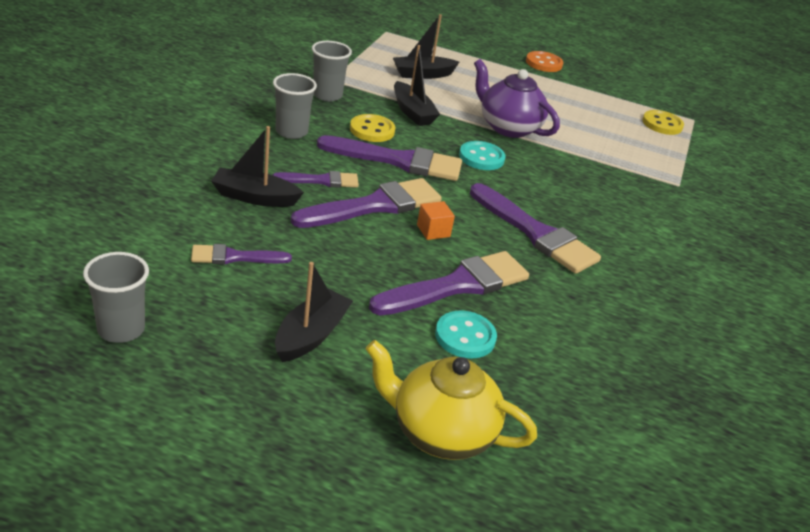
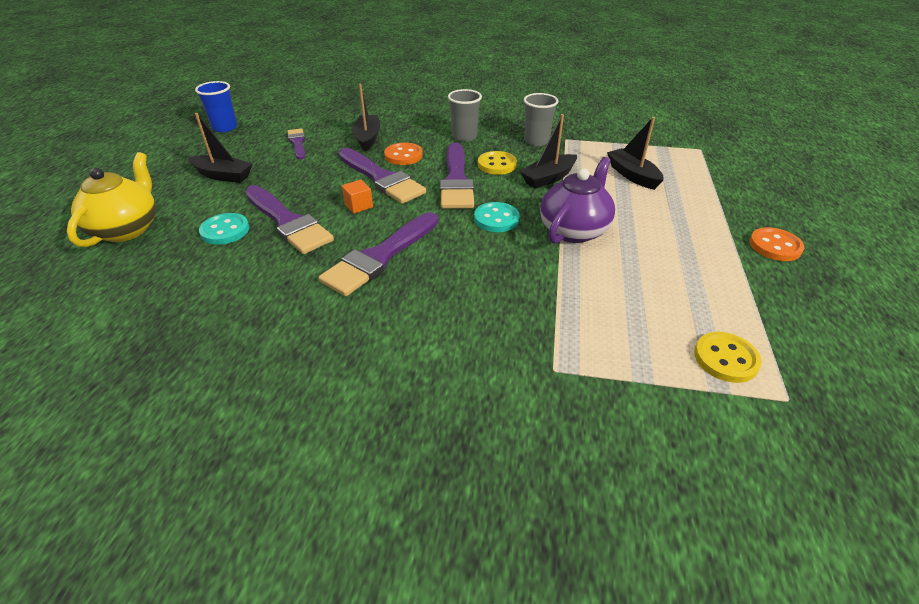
camera: 85 degrees right, 5 degrees up
grey cup [83,252,149,343] -> blue cup [195,81,237,132]
purple brush [273,171,359,188] -> orange button [384,142,423,165]

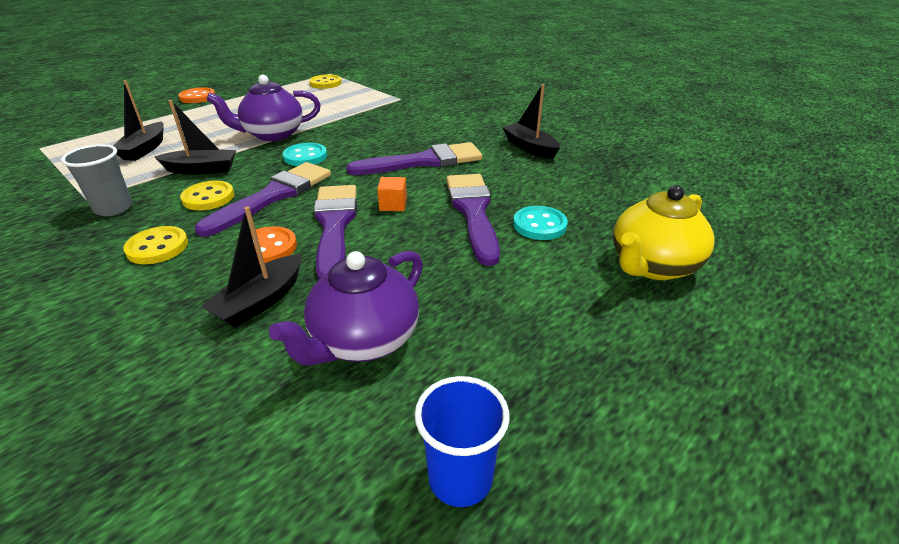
camera: 145 degrees left, 5 degrees down
black boat [188,113,252,183] -> black boat moved to [503,84,560,159]
purple brush [287,128,305,160] -> purple teapot [269,251,423,365]
grey cup [448,89,482,142] -> yellow button [123,226,188,264]

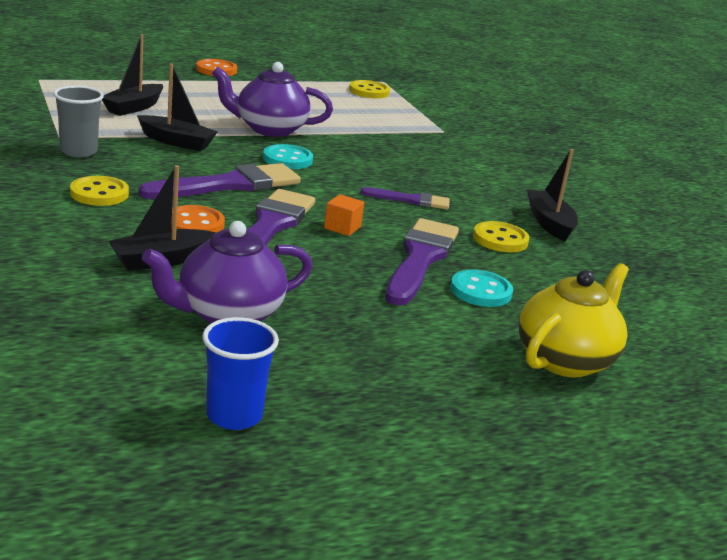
camera: 20 degrees right, 10 degrees down
yellow button [180,181,234,210] -> yellow button moved to [473,221,530,252]
purple brush [346,142,482,175] -> purple brush [361,187,450,210], size x0.55
yellow teapot [613,185,715,280] -> yellow teapot turned 150 degrees clockwise [519,263,629,377]

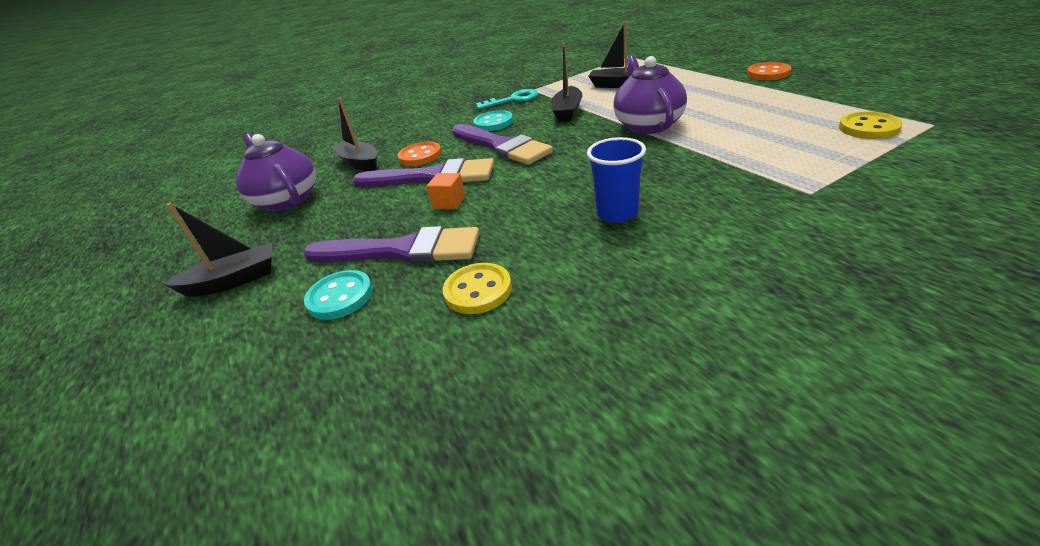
camera: 90 degrees right, 10 degrees up
grey cup [53,86,104,157] -> turquoise key [476,89,538,109]
yellow button [70,176,129,206] -> none
blue cup [202,317,279,430] -> blue cup moved to [587,137,646,223]
turquoise button [263,144,313,169] -> turquoise button moved to [473,110,513,131]
purple brush [361,187,450,210] -> none
yellow teapot [519,263,629,377] -> none
black boat [527,149,578,241] -> black boat moved to [163,203,272,297]

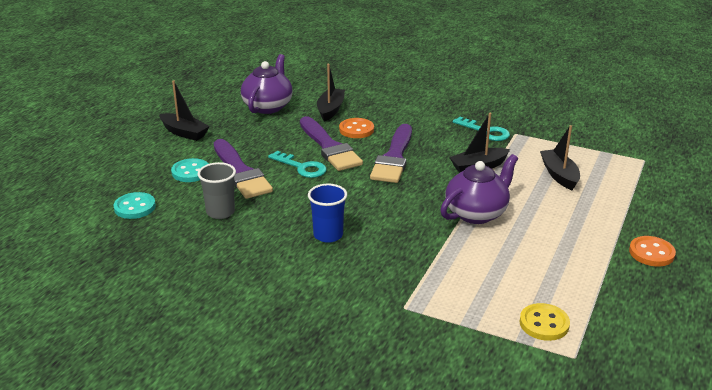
camera: 50 degrees right, 5 degrees down
orange cube [427,173,466,209] -> turquoise key [268,151,327,178]
yellow button [443,263,512,314] -> grey cup [198,162,236,219]
turquoise button [473,110,513,131] -> turquoise button moved to [114,192,156,219]

